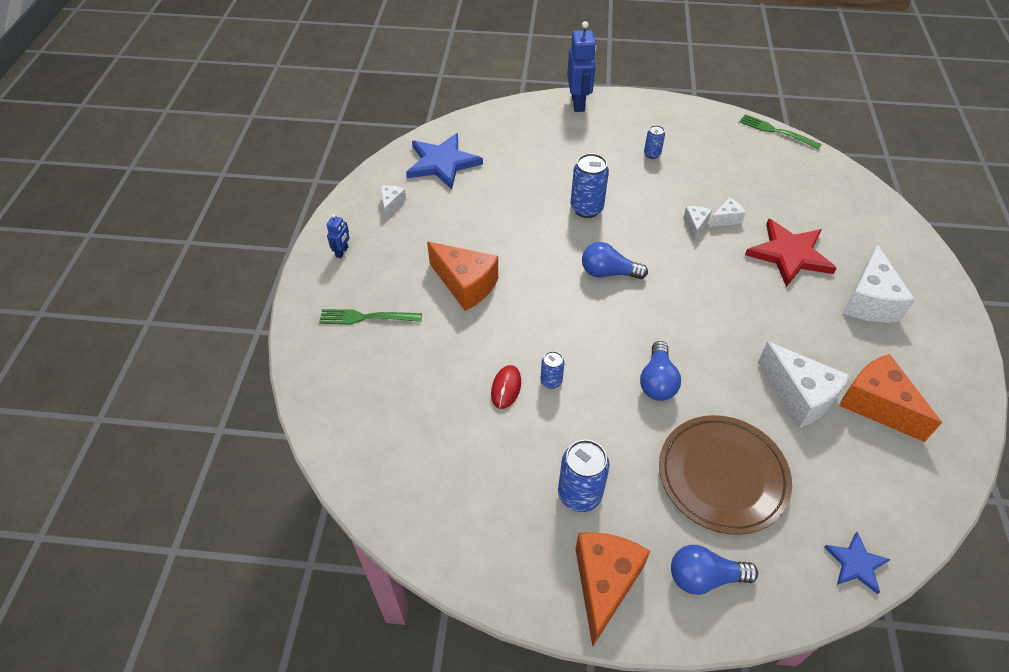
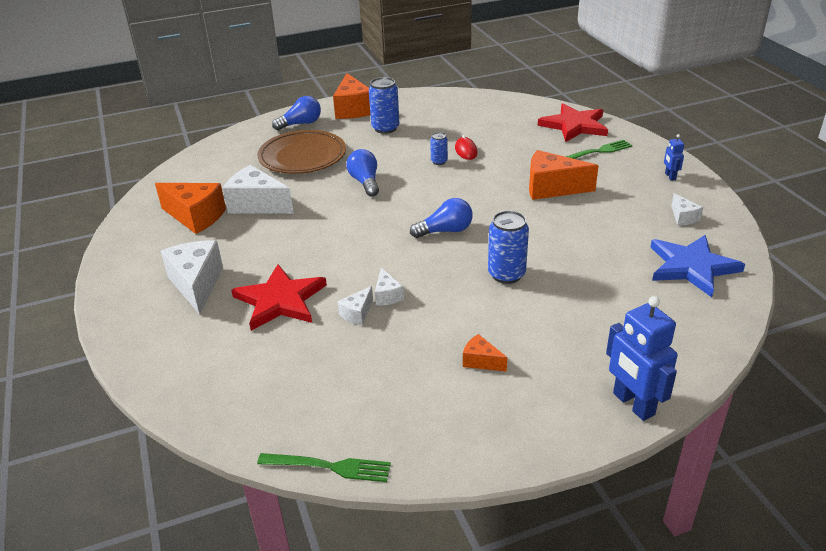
camera: 155 degrees right, 15 degrees down
blue can [644,125,665,159] -> orange cheese [463,334,507,372]
blue star [824,532,890,594] -> none
none -> red star [538,103,608,142]

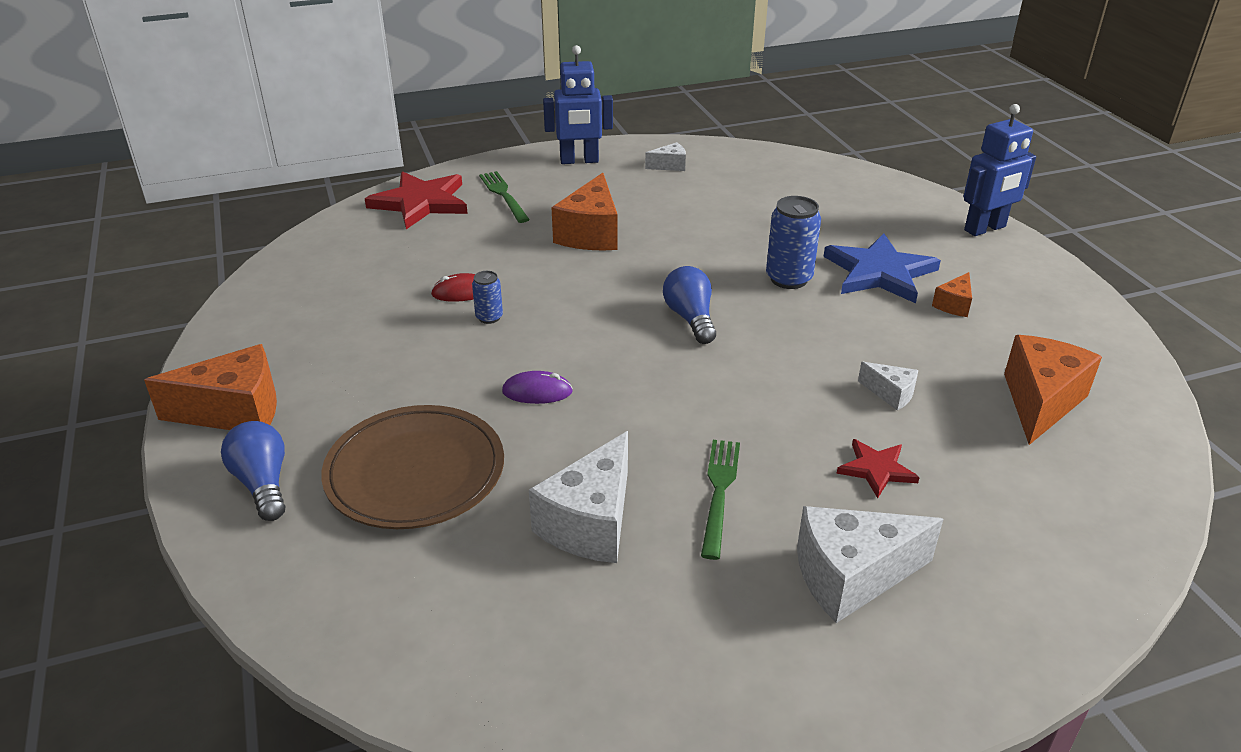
camera: 90 degrees left, 0 degrees up
orange cheese [155,183,226,234] -> orange cheese moved to [1004,335,1102,445]
red star [231,264,327,331] -> red star [837,439,920,498], size x0.54
green fork [257,453,391,482] -> green fork moved to [701,440,740,560]
blue light bulb [346,149,379,197] -> purple mouse [502,371,573,404]
blue can [369,77,399,134] -> none
white cheese [375,268,404,305] -> none
blue star [651,235,745,297] -> blue star moved to [824,233,941,303]
blue robot [664,134,684,181] -> blue robot [543,45,613,164], size x2.04

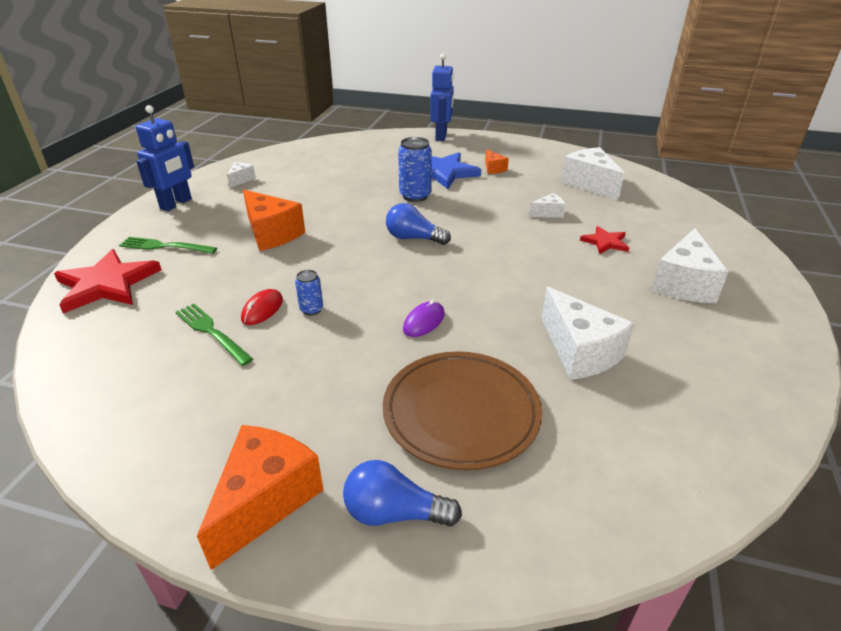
camera: 55 degrees left, 0 degrees up
green fork [701,440,740,560] -> green fork moved to [176,304,253,366]
orange cheese [1004,335,1102,445] -> white cheese [561,147,625,200]

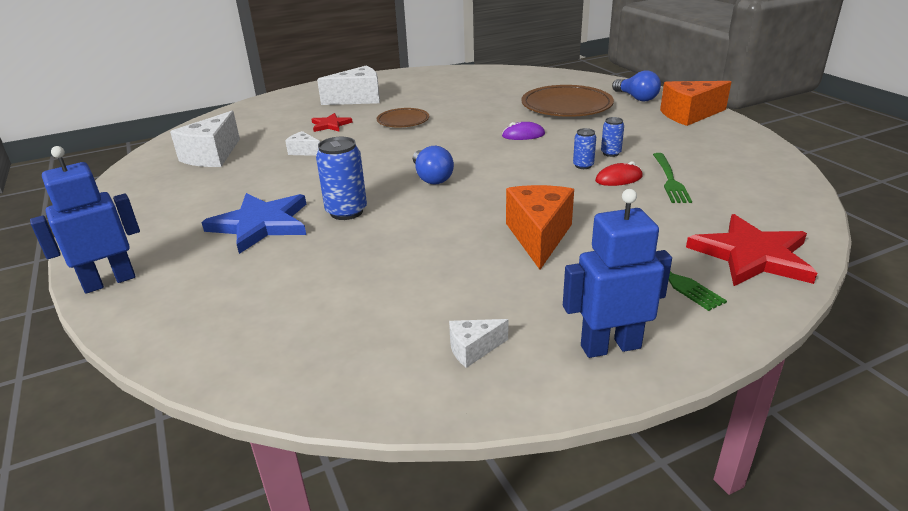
camera: 130 degrees left, 5 degrees down
orange cheese [485,149,509,174] -> none
white cheese [541,287,634,380] -> none
none -> brown plate [377,108,429,127]
none -> blue can [601,117,624,157]

